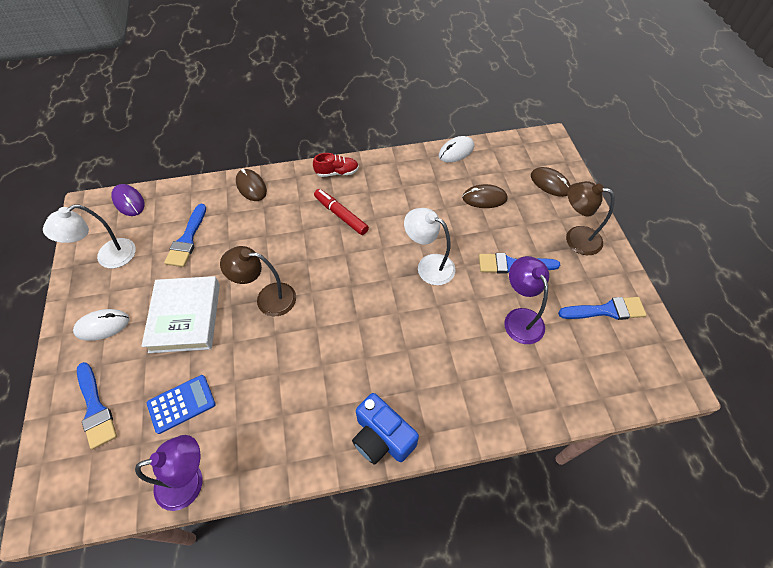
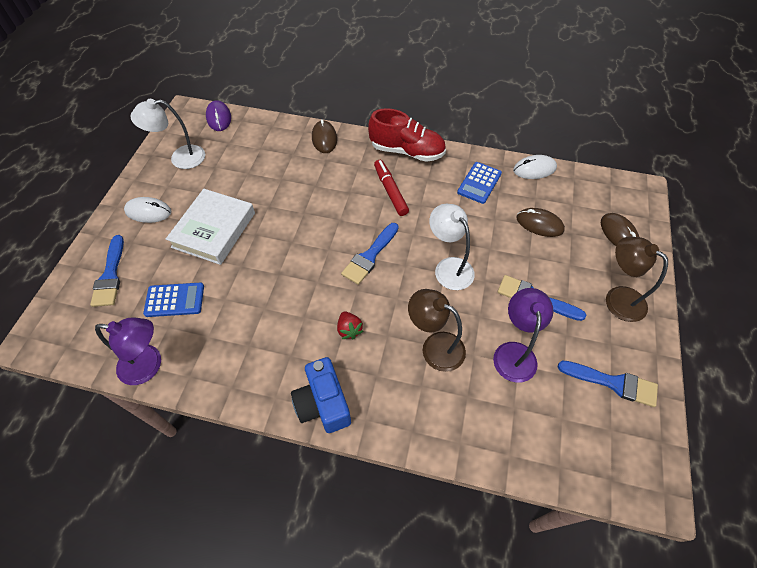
camera: 25 degrees right, 0 degrees up
blue brush [164,204,206,267] -> blue brush moved to [341,223,399,285]
brown lamp [220,246,296,316] -> brown lamp moved to [408,289,466,372]
red shoe [313,153,359,177] -> red shoe [368,108,446,162], size x1.74
none -> red strawberry [337,311,363,339]
none -> blue calculator [457,162,502,204]

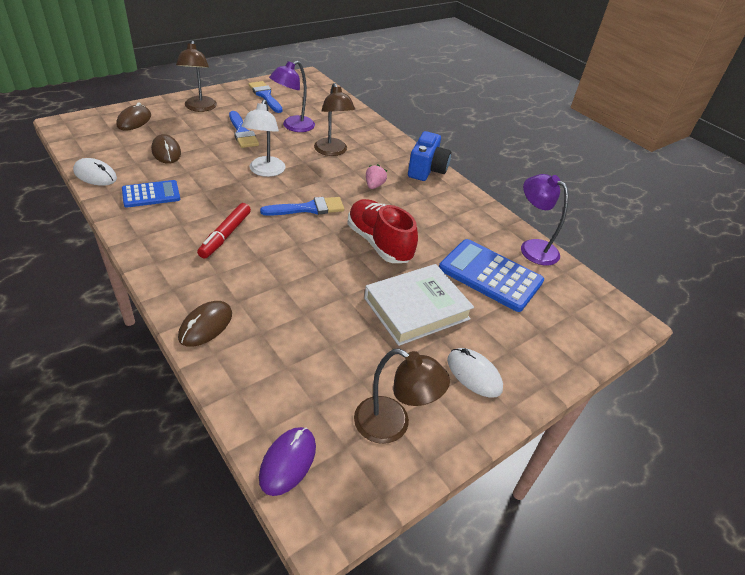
camera: 145 degrees left, 15 degrees down
blue brush [90,235,124,307] -> none
white lamp [130,99,205,169] -> brown lamp [354,349,450,444]
blue calculator [143,282,204,317] -> blue calculator [439,239,544,312], size x1.63
red strawberry [337,311,363,339] -> pink strawberry [366,164,387,189]
red shoe [368,108,446,162] -> red shoe moved to [347,199,418,263]

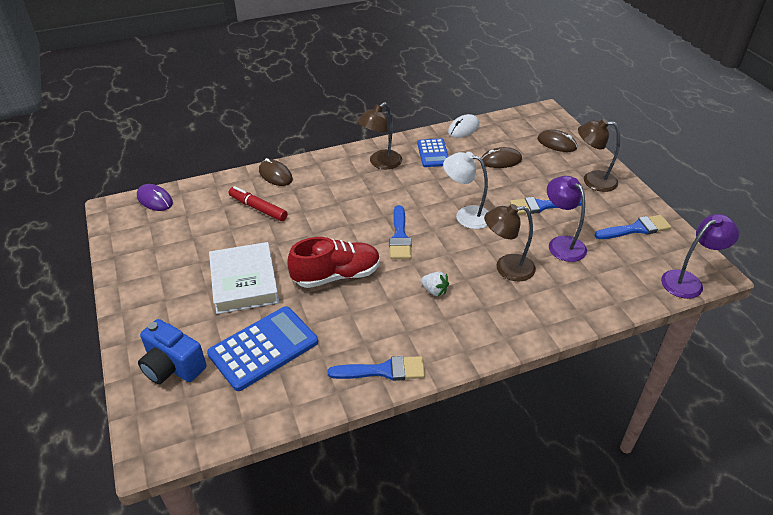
camera: 110 degrees right, 0 degrees up
red marker [197,203,251,259] -> red marker moved to [229,186,288,221]
brown lamp [354,349,450,444] -> brown lamp moved to [357,102,402,169]
pink strawberry [366,164,387,189] -> white strawberry [421,272,449,296]
blue camera [408,131,451,181] -> blue camera moved to [138,319,206,384]
white mouse [447,348,503,398] -> none
purple lamp [521,174,569,265] -> purple lamp moved to [661,214,739,299]
none -> blue brush [328,356,425,381]

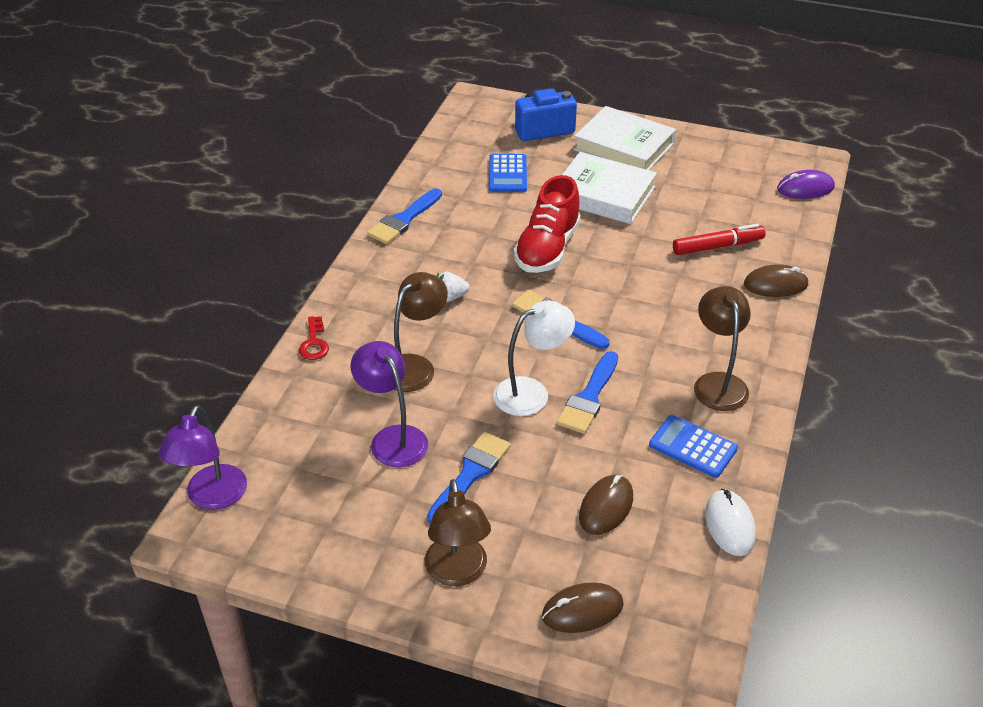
camera: 130 degrees right, 0 degrees up
blue calculator [207,306,318,391] -> blue calculator [489,154,527,192], size x0.61
purple lamp [547,176,587,262] -> purple lamp turned 135 degrees counterclockwise [350,341,428,468]
brown lamp [578,119,620,192] -> brown lamp turned 120 degrees clockwise [425,479,491,586]
blue brush [594,215,671,239] -> blue brush moved to [557,351,618,434]
none -> red key [299,316,329,360]
none -> white book [574,106,676,170]

